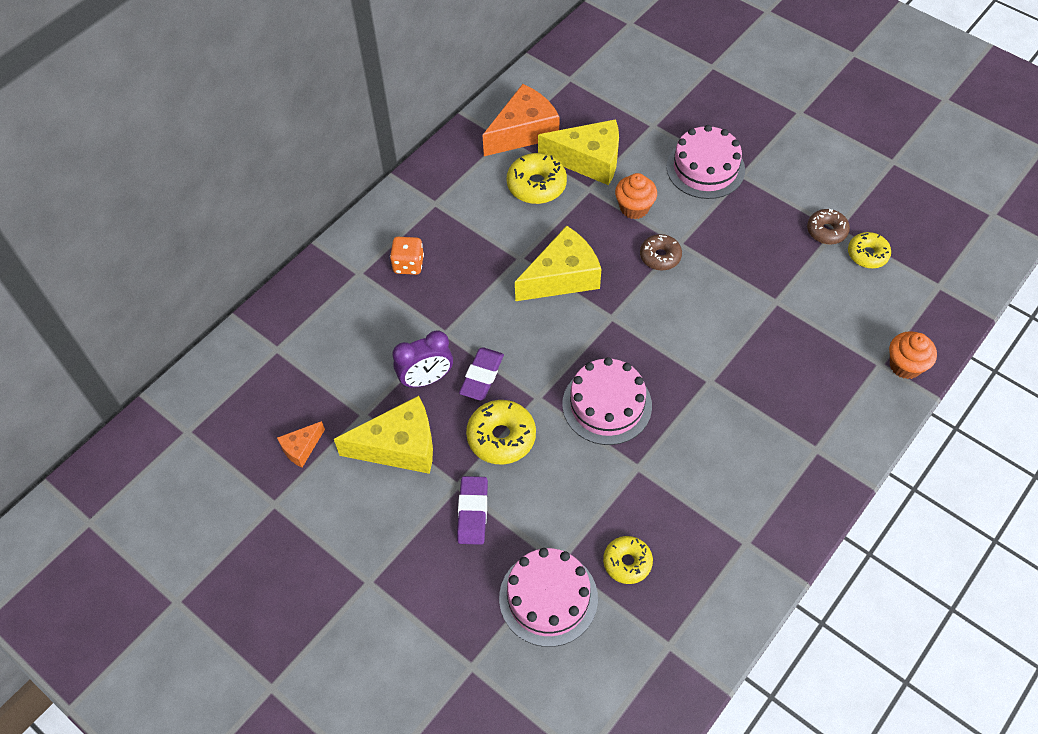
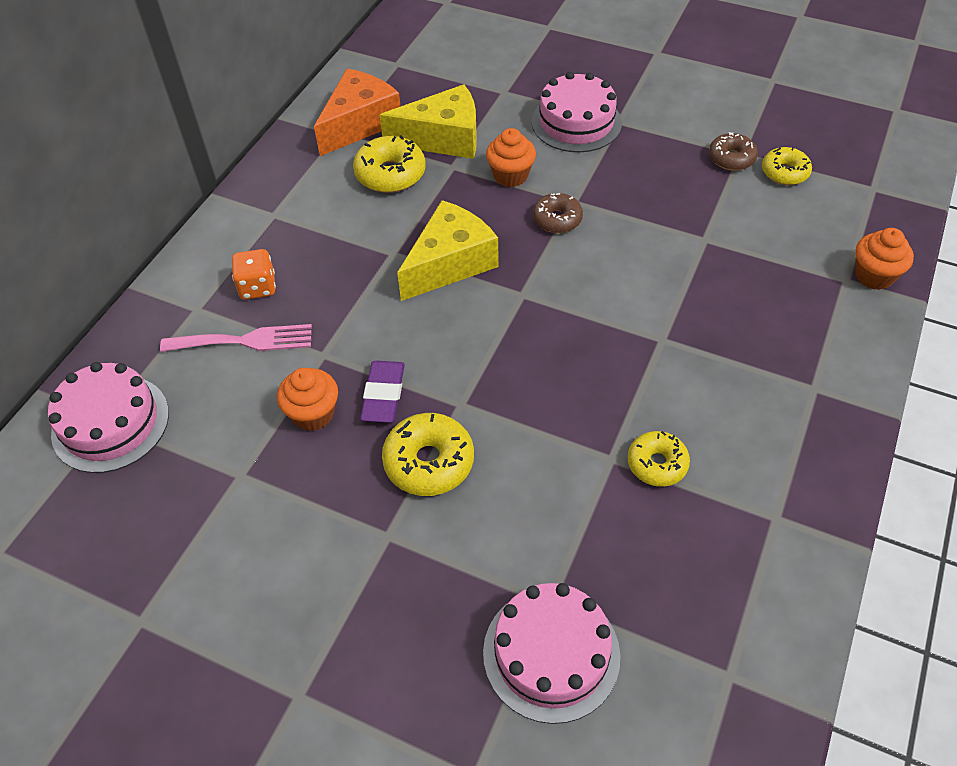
camera: 15 degrees left, 5 degrees down
orange cheese [277,421,325,467] -> none
yellow cheese [334,396,433,474] -> none
purple clock [392,330,453,388] -> orange cupcake [277,368,338,431]
purple eraser [457,476,488,545] -> none
pink cake [562,357,652,445] -> pink cake moved to [48,362,169,473]
yellow donut [603,536,653,584] -> yellow donut moved to [628,431,690,487]
none -> pink fork [160,324,312,352]

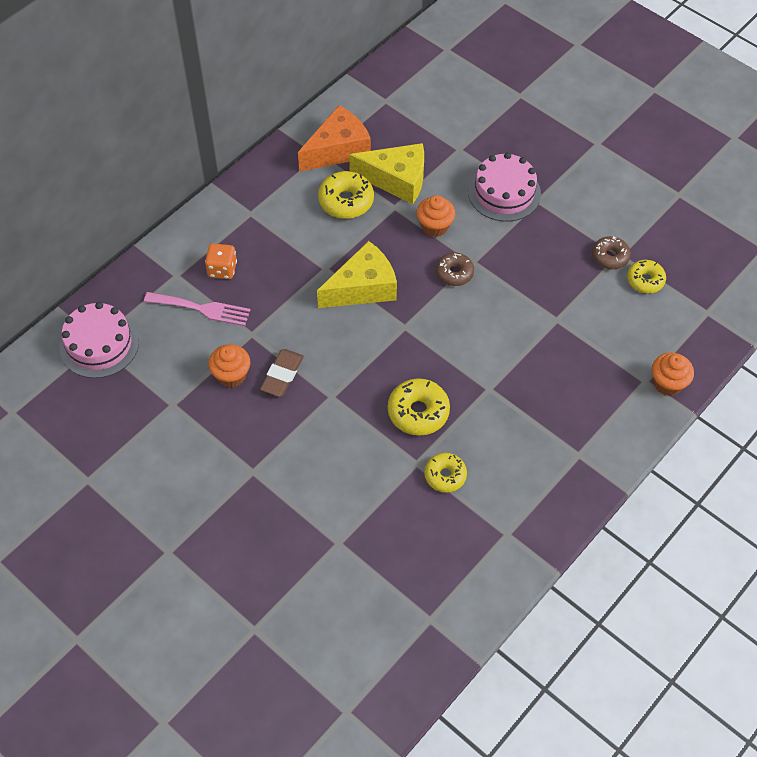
camera: 15 degrees right, 5 degrees up
purple eraser [360,361,405,423] -> brown eraser [260,349,304,397]
yellow donut [382,413,474,496] -> yellow donut moved to [388,378,450,436]
pink cake [483,583,620,724] -> none

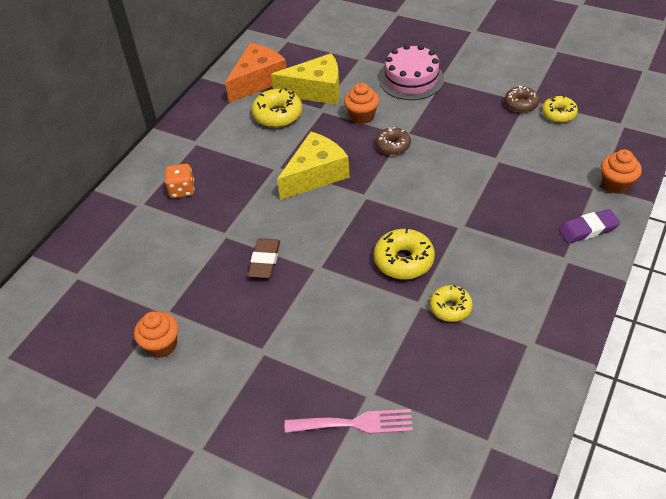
camera: 10 degrees left, 10 degrees down
pink cake [59,302,139,378] -> none
pink fork [144,292,251,326] -> pink fork moved to [285,409,413,434]
orange cupcake [208,344,250,388] -> orange cupcake moved to [134,312,179,358]
none -> purple eraser [558,209,620,244]

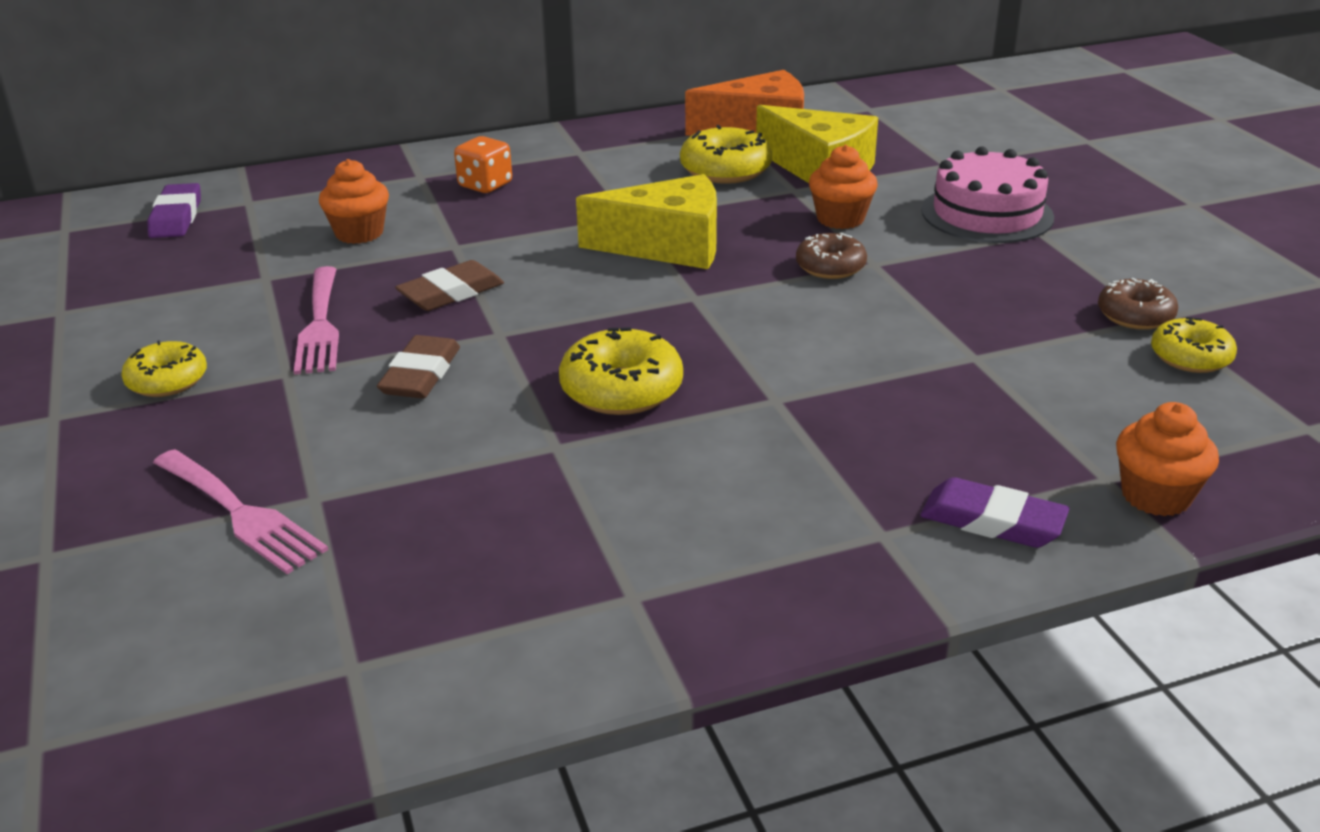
camera: 40 degrees right, 15 degrees down
orange cupcake [134,312,179,358] -> orange cupcake moved to [319,159,389,244]
yellow donut [430,285,473,322] -> yellow donut moved to [121,340,207,397]
none -> purple eraser [147,183,201,238]
none -> pink fork [294,266,339,375]
none -> brown eraser [377,335,460,399]

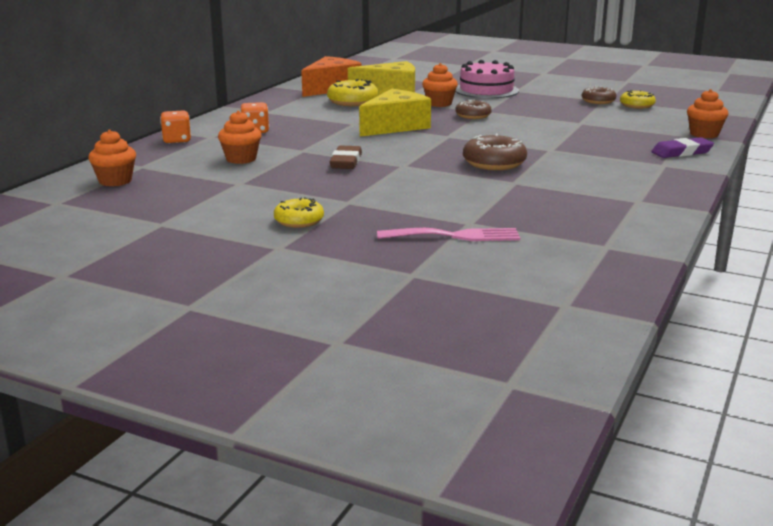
camera: 45 degrees left, 10 degrees down
purple eraser [147,183,201,238] -> orange cupcake [88,129,136,187]
pink fork [294,266,339,375] -> none
brown eraser [377,335,460,399] -> none
yellow donut [559,327,683,415] -> brown donut [463,134,527,170]
none -> orange dice [160,110,191,143]

